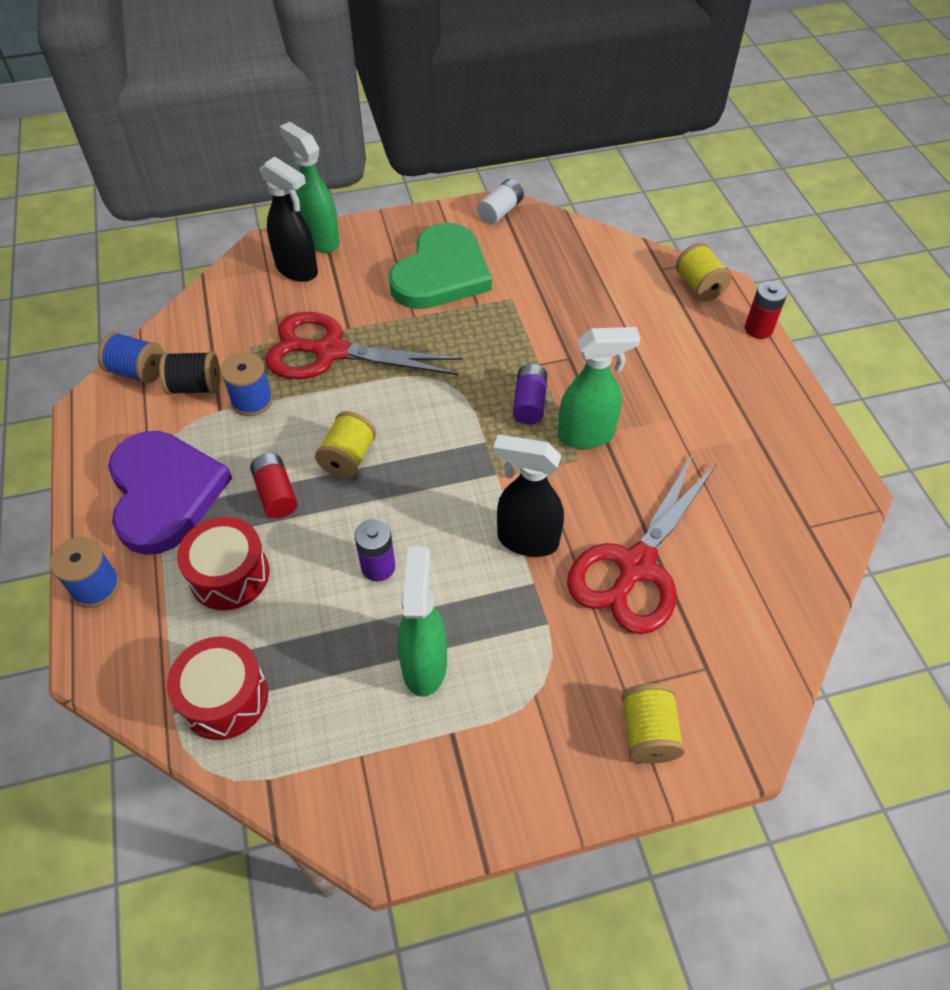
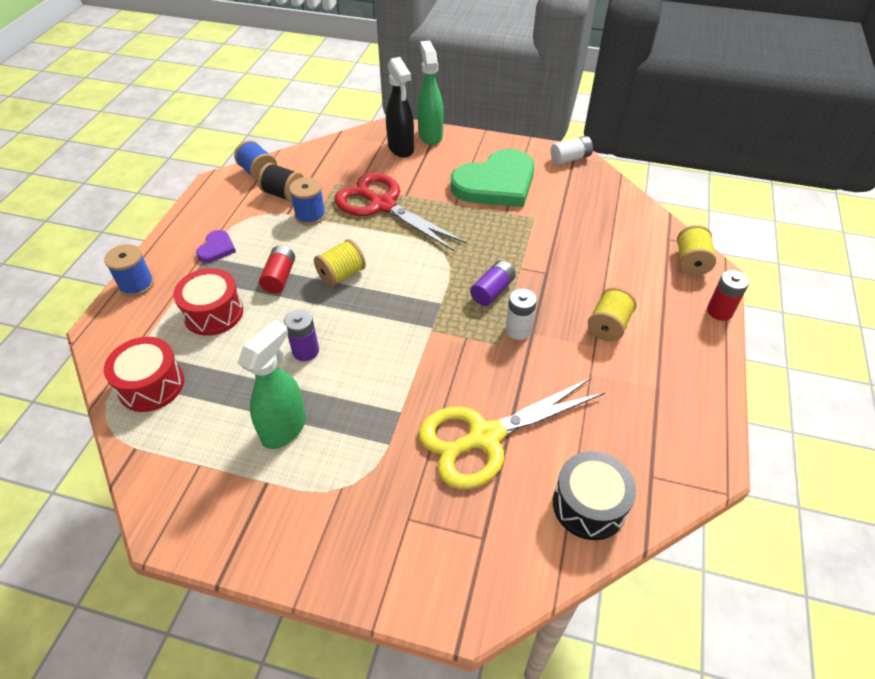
camera: 30 degrees right, 5 degrees down
purple heart [108,431,232,555] -> purple heart [196,230,236,263], size x0.42
black spray bottle [493,435,564,557] -> none
green spray bottle [558,327,640,449] -> white battery [506,288,537,340]
red scissors [567,454,717,634] -> yellow scissors [418,378,605,489]
yellow spool [621,683,685,764] -> yellow spool moved to [588,287,637,342]
none -> black drum [553,451,636,540]

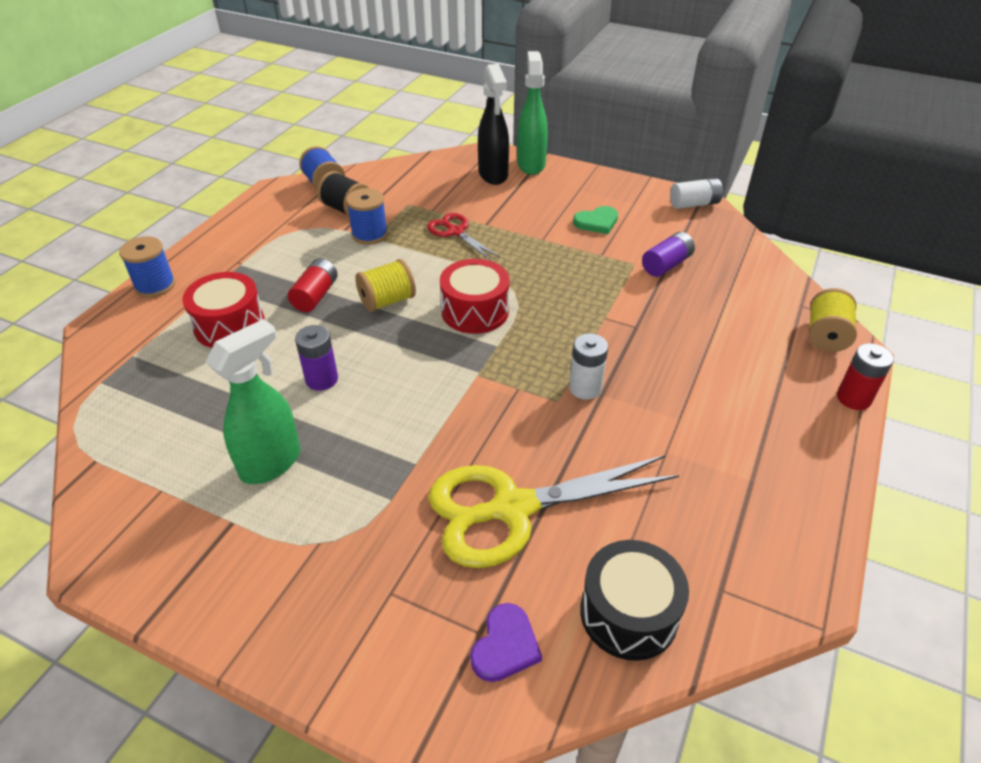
camera: 10 degrees right, 5 degrees down
red drum [104,337,184,412] -> red drum moved to [440,259,510,334]
purple heart [196,230,236,263] -> purple heart moved to [470,603,542,682]
red scissors [335,173,467,252] -> red scissors [427,213,500,260], size x0.52
green heart [451,149,535,207] -> green heart [573,206,618,234], size x0.42
purple battery [470,260,516,306] -> purple battery moved to [642,232,695,277]
yellow spool [588,287,637,342] -> none

